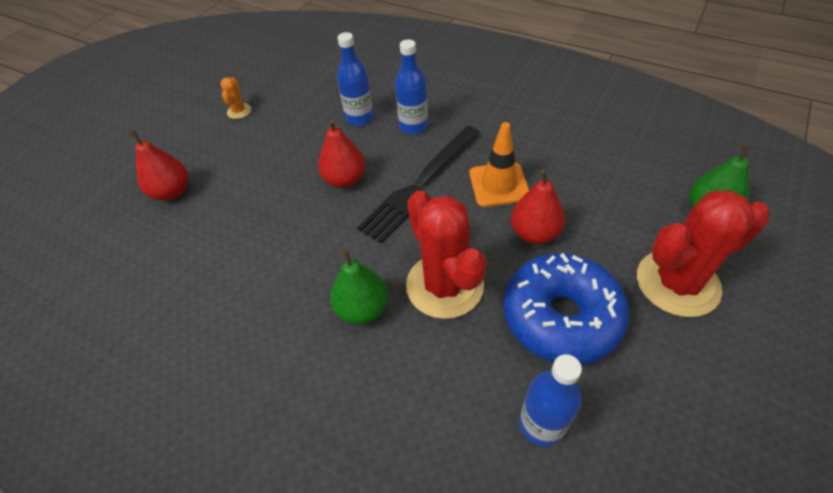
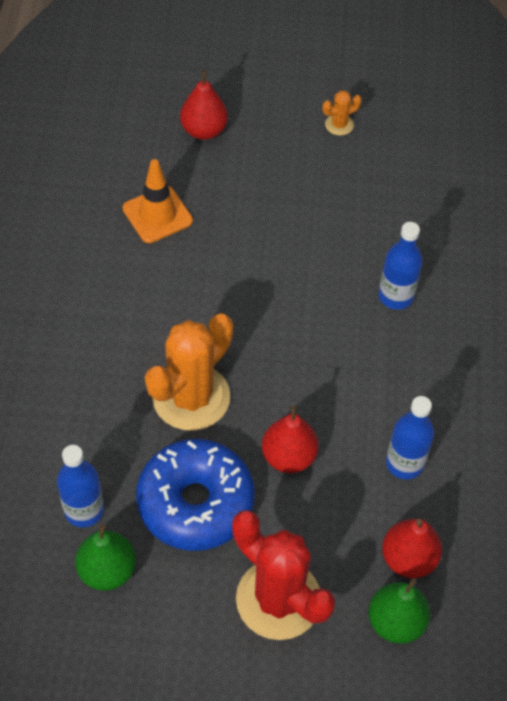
camera: 60 degrees right, 5 degrees up
red pear [318,119,365,188] -> red pear moved to [382,519,442,578]
green pear [330,250,388,325] -> green pear moved to [75,524,136,591]
blue bottle [337,32,374,126] -> blue bottle moved to [386,396,434,480]
black fork [357,126,480,244] -> none
red cactus [406,190,486,319] -> orange cactus [145,313,233,431]
orange traffic cone [469,122,529,207] -> orange traffic cone moved to [123,159,193,243]

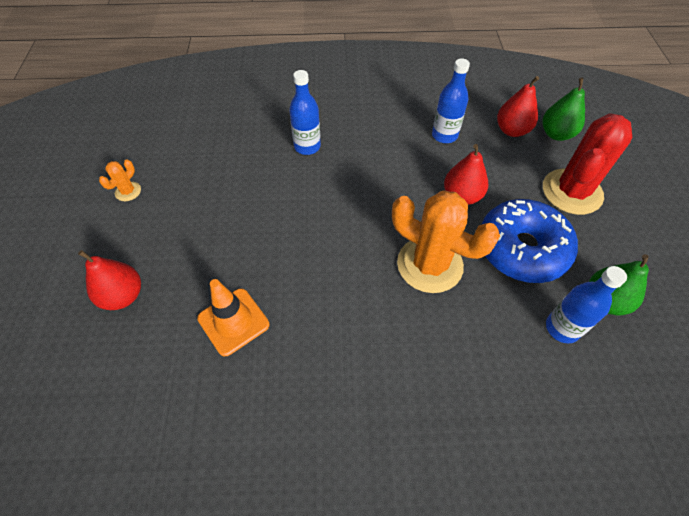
camera: 95 degrees left, 0 degrees up
orange cactus [322,91,362,136] -> orange cactus turned 60 degrees clockwise [99,159,141,201]

